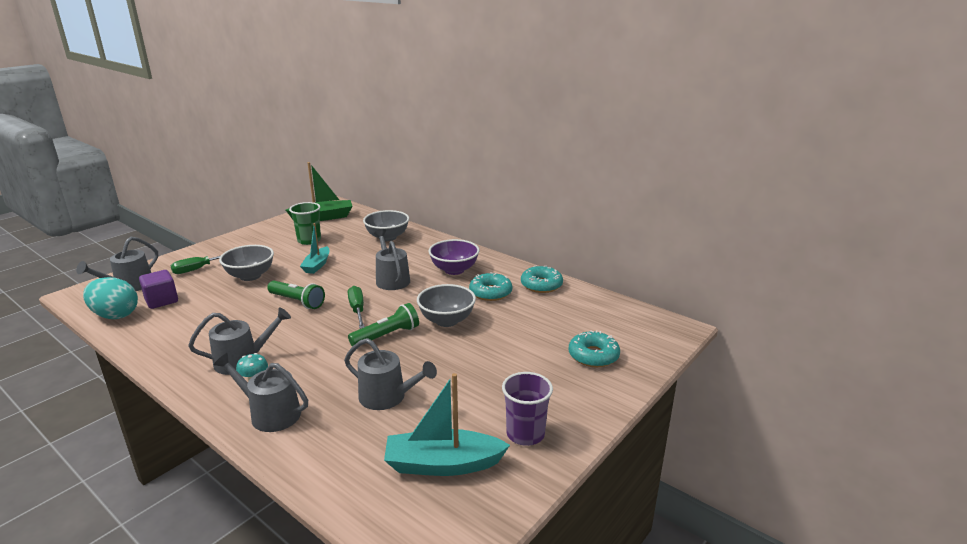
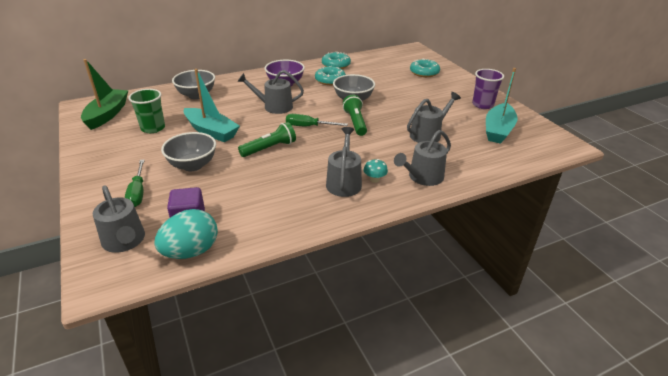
camera: 65 degrees left, 10 degrees up
turquoise boat [300,223,329,274] -> turquoise boat [184,69,240,142], size x1.56

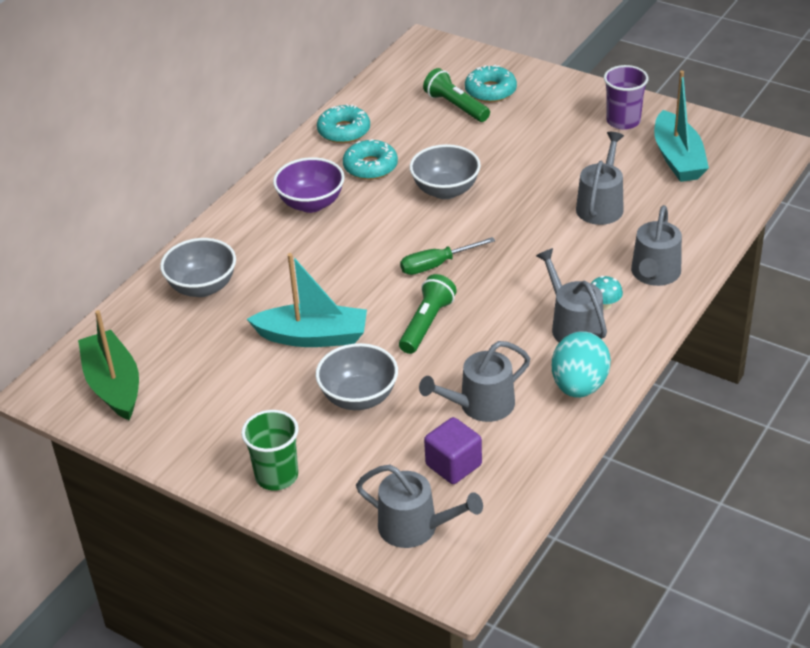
camera: 30 degrees left, 5 degrees up
green screwdriver [125,160,145,207] -> none
green cup [129,89,165,133] -> green cup moved to [241,410,299,491]
turquoise egg [154,209,218,259] -> turquoise egg moved to [552,331,611,398]
grey watering can [237,70,304,114] -> grey watering can moved to [419,341,530,422]
green flashlight [343,95,367,136] -> green flashlight moved to [423,68,490,122]

